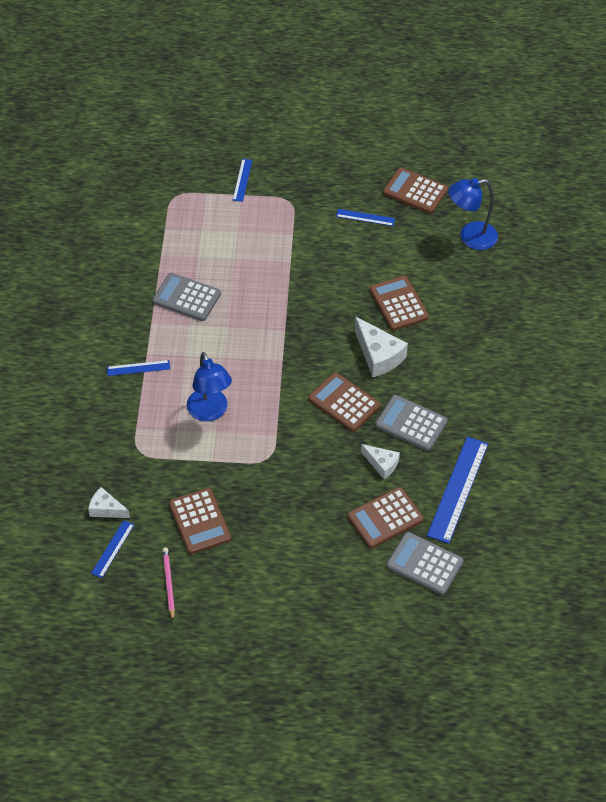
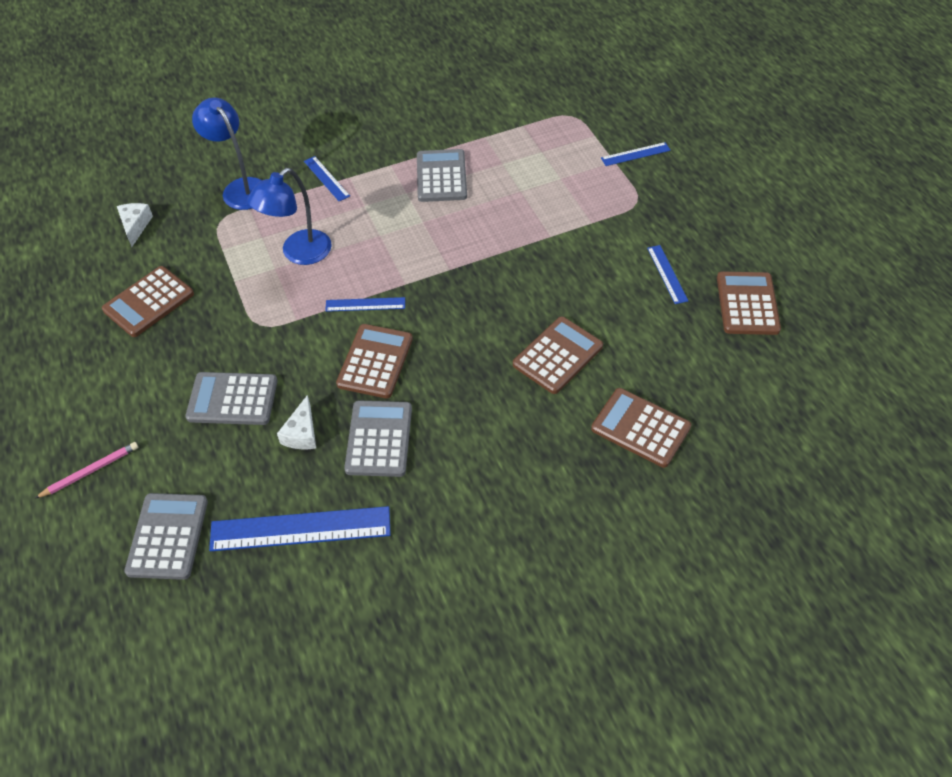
camera: 65 degrees right, 0 degrees up
blue ruler [91,520,134,578] -> blue ruler moved to [325,297,405,312]
pink pencil [163,548,175,620] -> pink pencil moved to [34,442,138,499]
brown calculator [348,487,424,548] -> brown calculator moved to [591,388,691,468]
white cheese [354,316,408,377] -> none
blue lamp [448,178,498,250] -> blue lamp moved to [192,98,262,210]
none -> grey calculator [185,372,278,425]

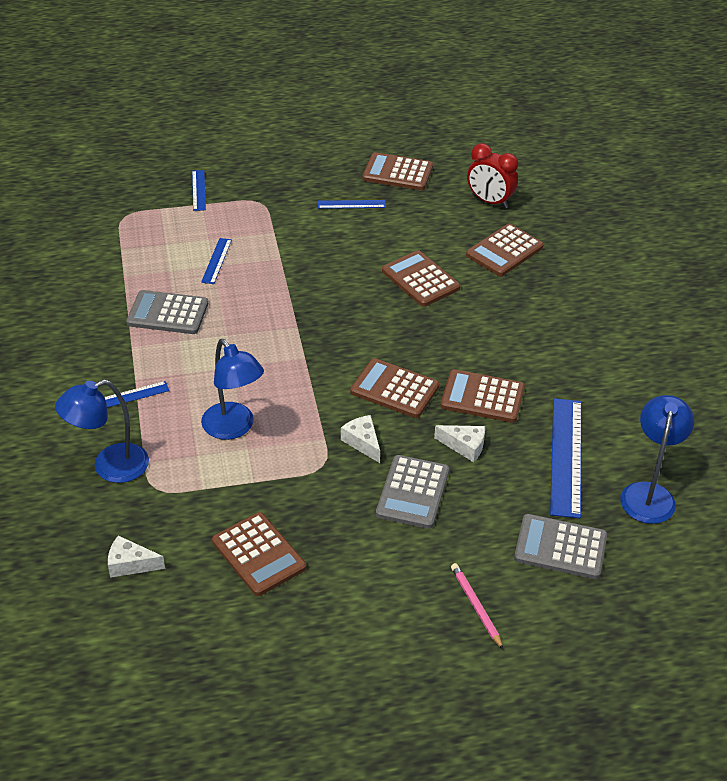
camera: 80 degrees left, 10 degrees down
blue ruler [325,297,405,312] -> blue ruler moved to [201,238,232,284]
grey calculator [344,401,412,477] -> brown calculator [440,369,525,423]
none -> white cheese [341,415,380,463]
none -> red clock [467,143,518,208]
none -> blue lamp [620,395,694,524]

